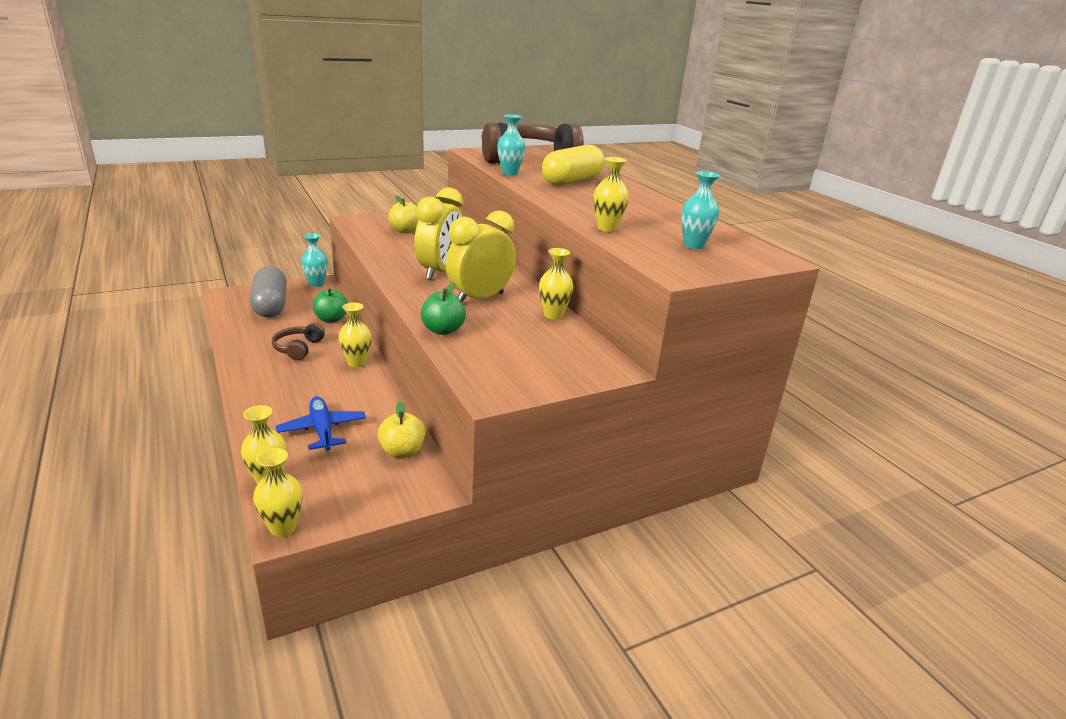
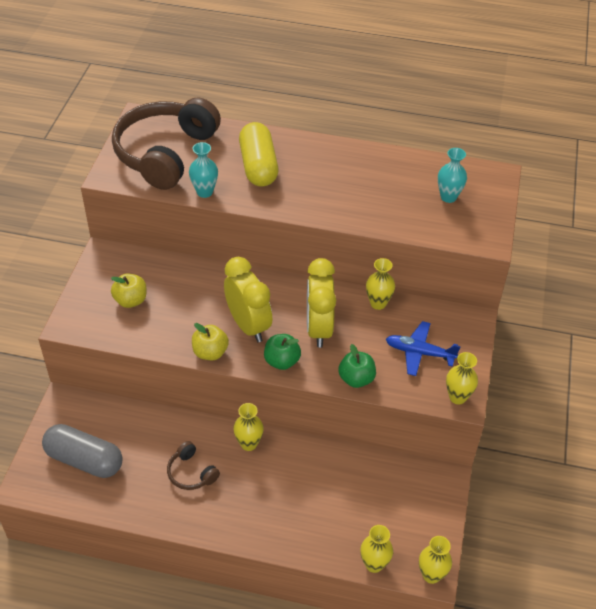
camera: 50 degrees left, 20 degrees up
blue plane [276,396,366,451] -> blue plane moved to [386,321,461,376]
turquoise vase [301,233,328,287] -> none
green apple [313,288,348,323] -> green apple moved to [264,334,301,370]
yellow apple [377,401,425,458] -> yellow apple moved to [192,323,229,360]
yellow vase [593,157,629,232] -> yellow vase moved to [446,352,478,404]

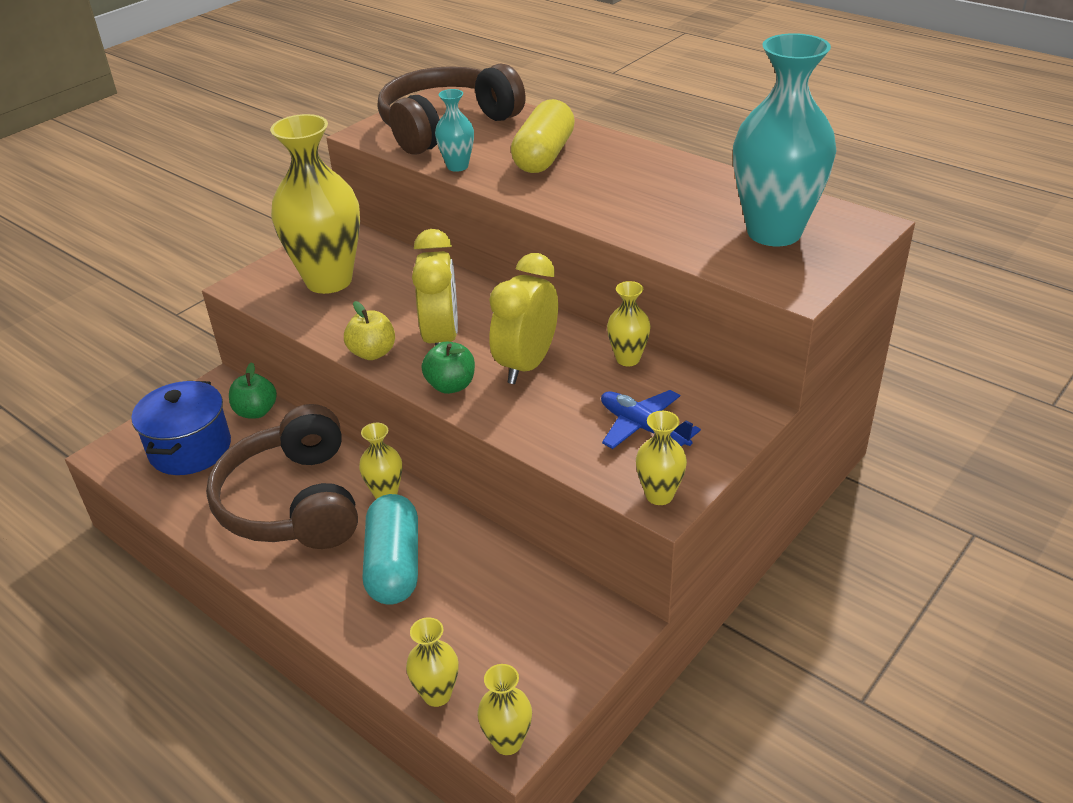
camera: 30 degrees right, 10 degrees down
grey capsule [42,424,123,478] -> blue pot [131,381,231,475]
yellow apple [111,273,147,308] -> yellow vase [270,114,360,294]
brown headphones [167,441,220,490] -> brown headphones [206,404,358,549], size x2.32
green apple [338,344,376,388] -> green apple moved to [229,362,277,419]
turquoise vase [438,148,467,203] -> turquoise vase [733,33,837,246], size x2.21
none -> turquoise capsule [363,494,418,605]

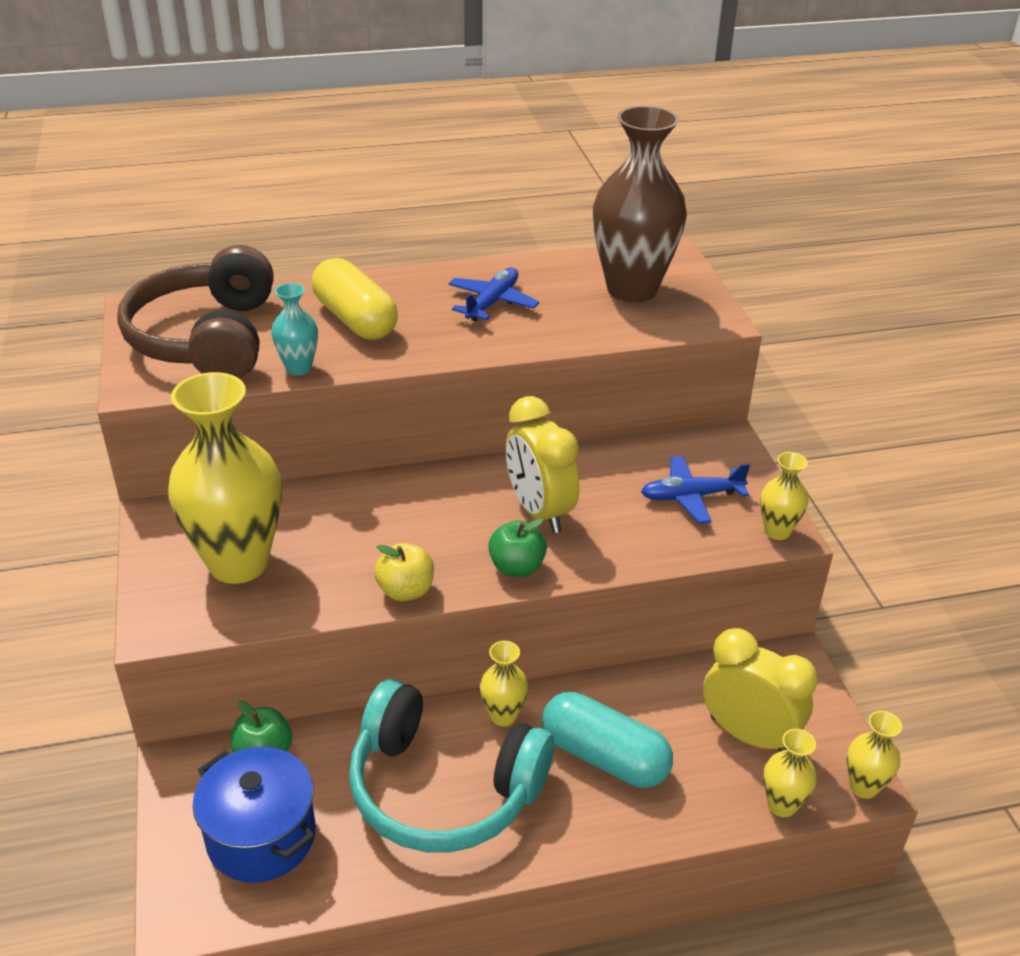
camera: 55 degrees left, 0 degrees up
brown headphones [206,404,358,549] -> turquoise headphones [349,679,554,853]
yellow clock [412,229,458,346] -> yellow clock moved to [703,628,818,751]
yellow vase [607,281,651,367] -> none
turquoise vase [733,33,837,246] -> brown vase [593,106,687,303]
none -> blue plane [448,268,539,321]

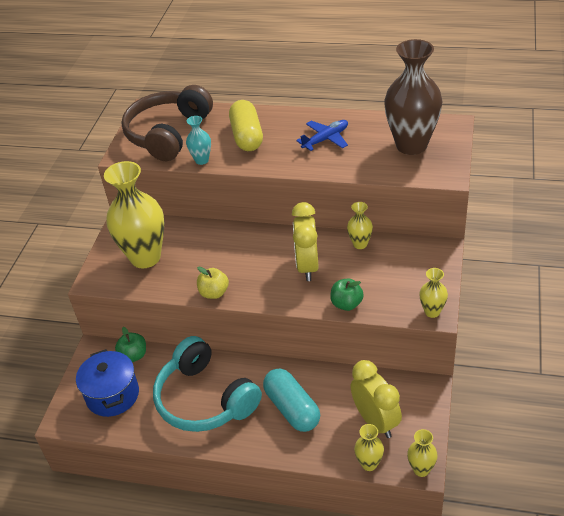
camera: 30 degrees right, 5 degrees up
yellow vase [480,641,528,726] -> yellow vase moved to [347,202,373,249]
green apple [488,518,547,577] -> green apple moved to [330,278,364,311]
blue plane [641,456,750,524] -> none

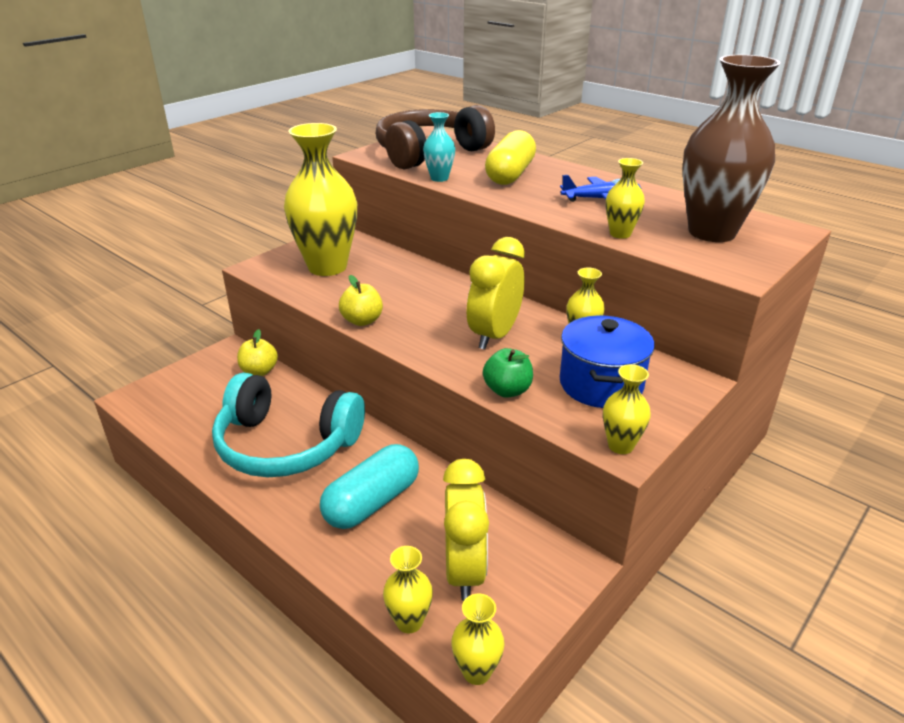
camera: 25 degrees right, 10 degrees down
blue pot [76,349,139,417] -> blue pot moved to [560,315,655,408]
green apple [115,327,146,362] -> yellow apple [237,329,278,376]
turquoise headphones [153,336,262,432] -> turquoise headphones turned 60 degrees counterclockwise [212,373,365,477]
turquoise capsule [263,368,320,432] -> turquoise capsule turned 45 degrees clockwise [320,444,419,529]
none -> yellow vase [606,158,645,239]

